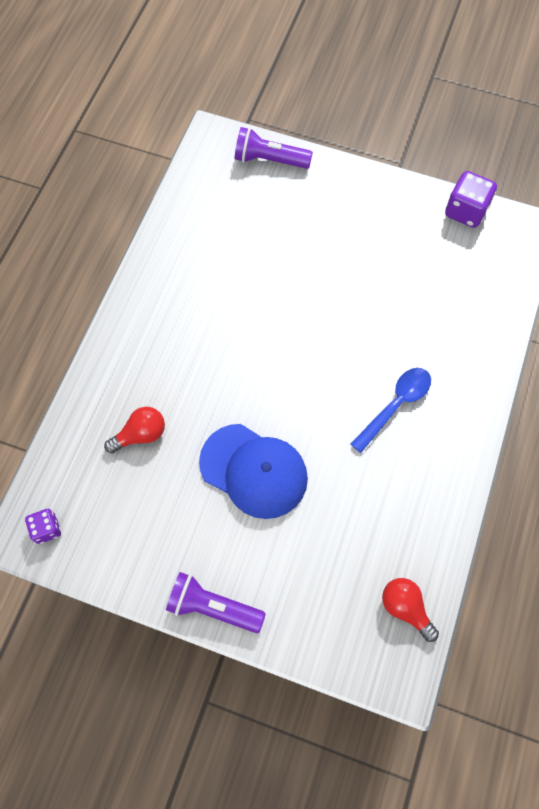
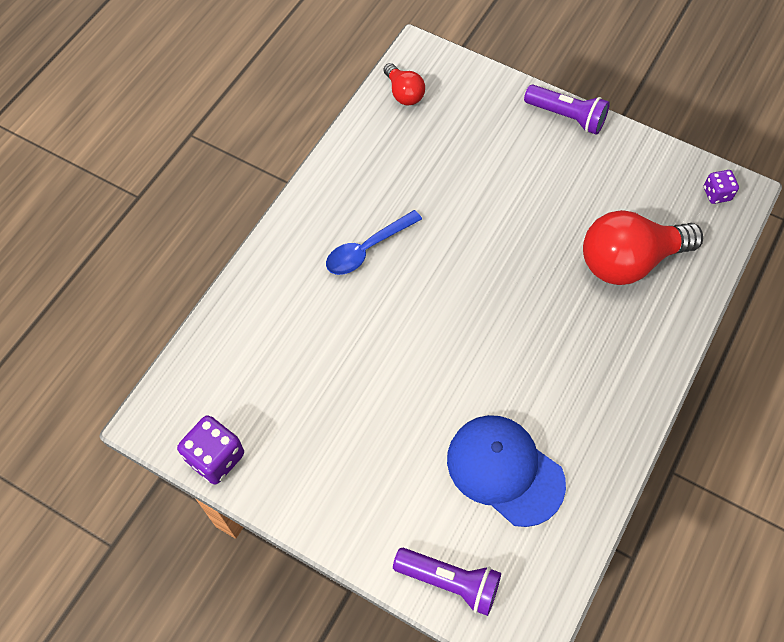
camera: 170 degrees left, 5 degrees down
red light bulb [104,407,165,453] -> red light bulb [583,210,703,285], size x1.97
blue cap [199,424,308,519] -> blue cap moved to [447,415,566,527]

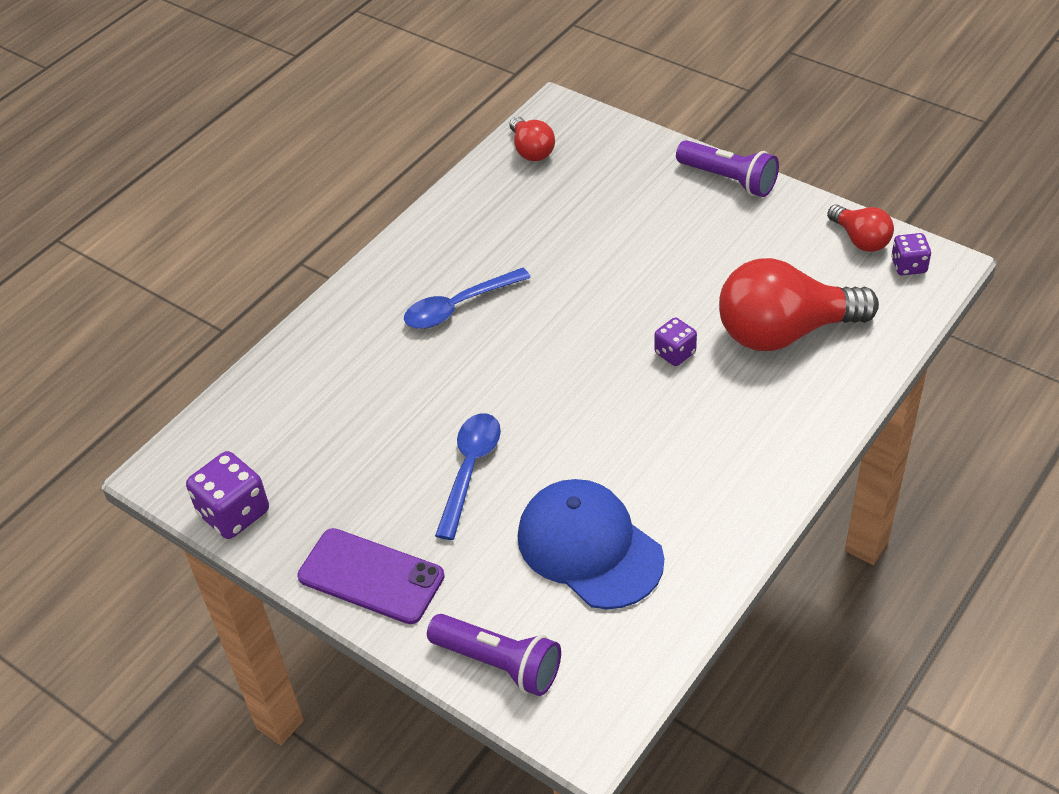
camera: 10 degrees right, 15 degrees down
none -> purple phone [297,528,445,624]
none -> blue spoon [435,413,501,540]
none -> purple dice [654,318,697,366]
none -> red light bulb [827,204,894,252]

